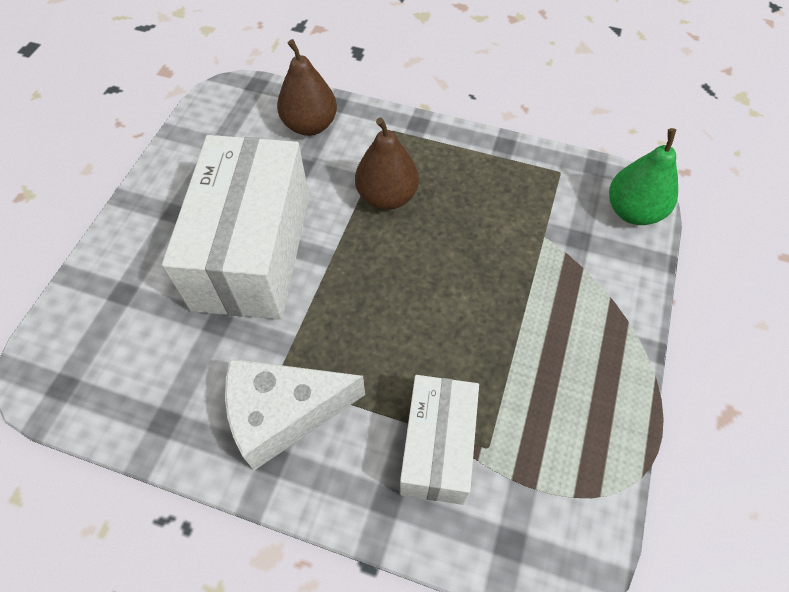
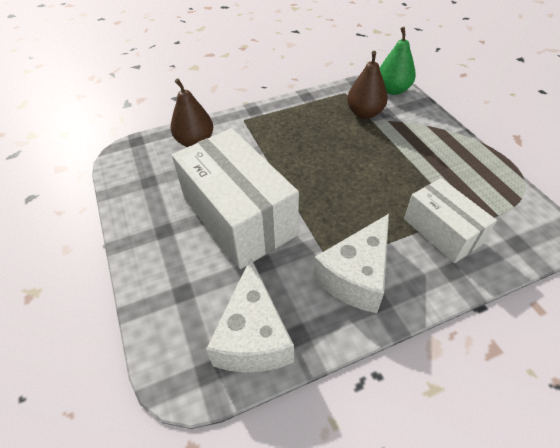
camera: 40 degrees left, 10 degrees down
brown pear [355,118,419,210] -> brown pear moved to [347,51,388,119]
none -> white cheese [206,258,294,373]

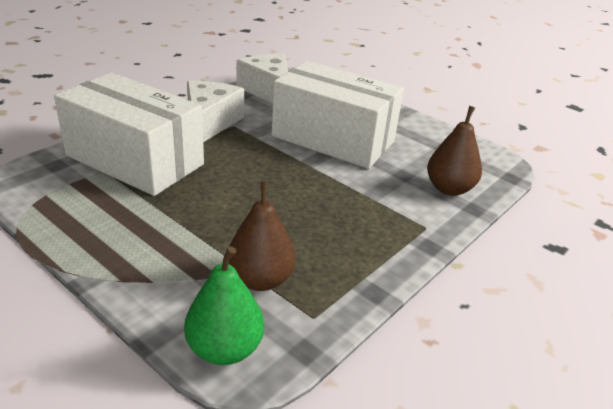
camera: 150 degrees right, 15 degrees down
white box [404,178,497,263] -> white box [54,72,204,196], size x1.72

